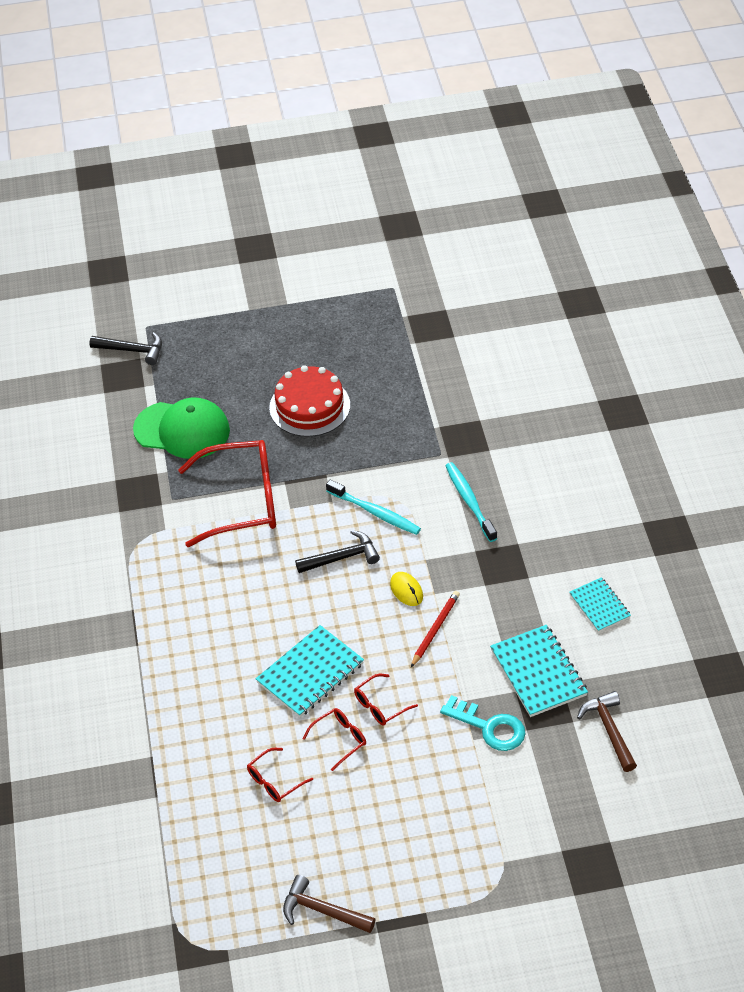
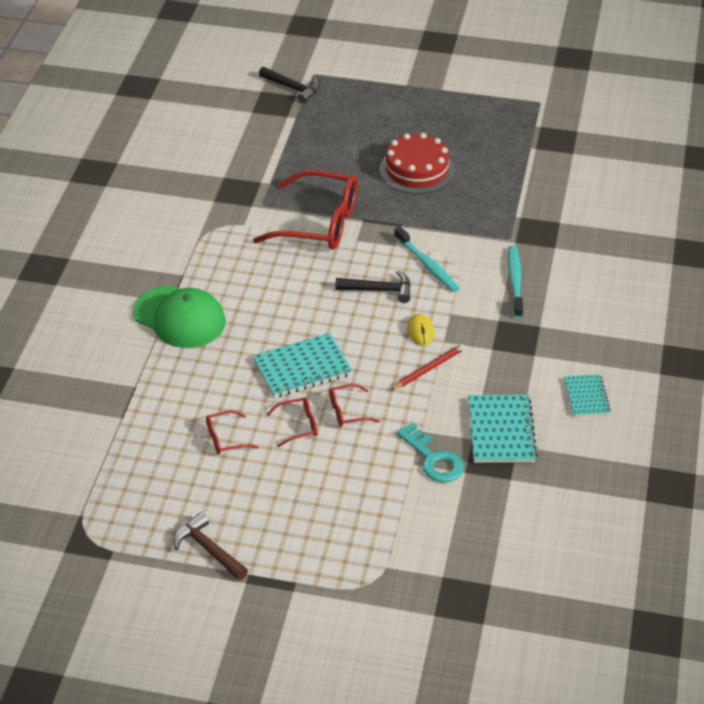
camera: 20 degrees right, 5 degrees down
green cap [133,397,230,459] -> green cap moved to [133,286,225,348]
brown hammer [577,691,637,772] -> none

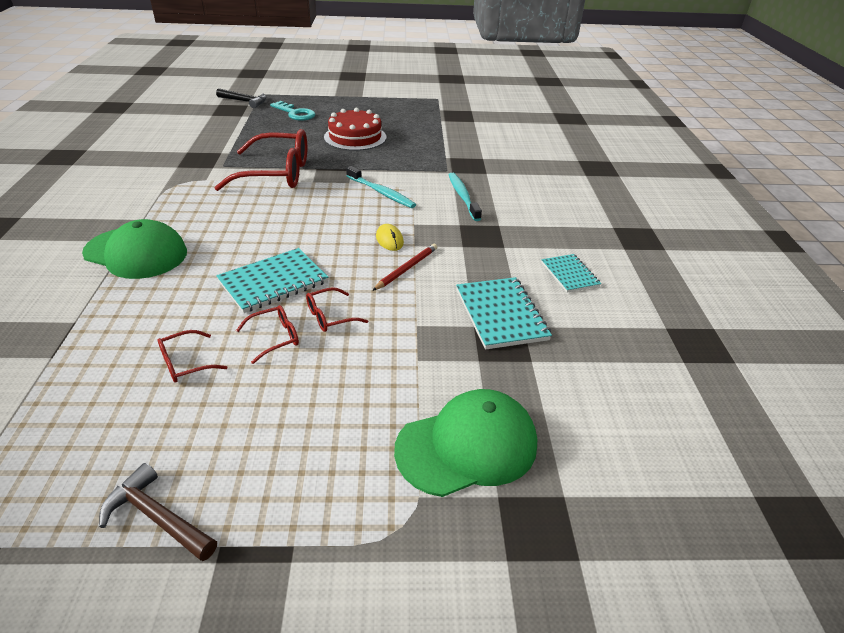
camera: 15 degrees left, 5 degrees down
black hammer [336,270,411,303] -> none
turquoise key [396,422,464,483] -> turquoise key moved to [270,101,315,121]
none -> green cap [394,389,537,497]

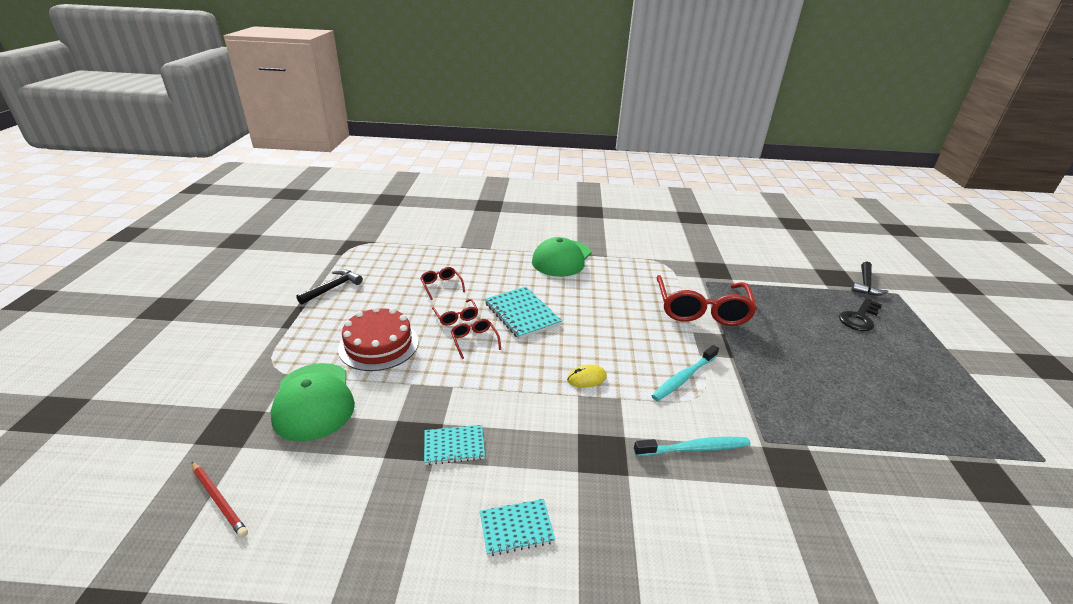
camera: 95 degrees right, 5 degrees down
brown hammer [99,463,217,561] -> black hammer [296,269,363,304]
turquoise key [270,101,315,121] -> black key [839,298,882,331]
red cake [324,108,386,151] -> red cake moved to [338,307,419,371]
red pencil [372,244,437,291] -> red pencil moved to [192,462,248,538]
turquoise notebook [456,277,552,350] -> turquoise notebook [424,425,485,465], size x0.62

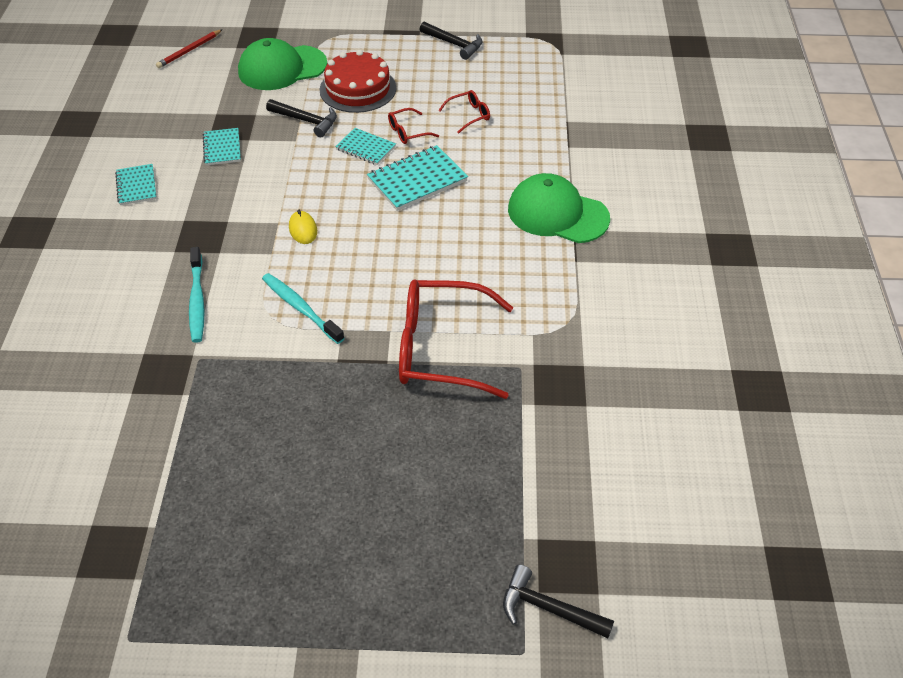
camera: 90 degrees right, 15 degrees up
red glasses [451,319,501,359] -> turquoise notebook [335,128,396,165]
black key [839,298,882,331] -> none
none -> black hammer [266,99,337,137]

